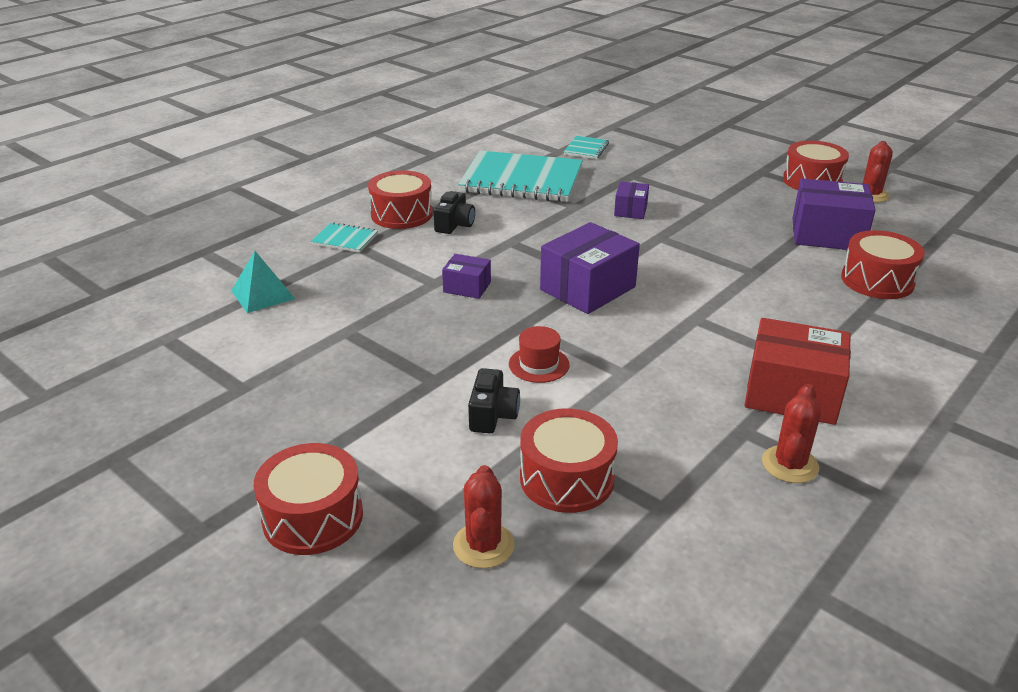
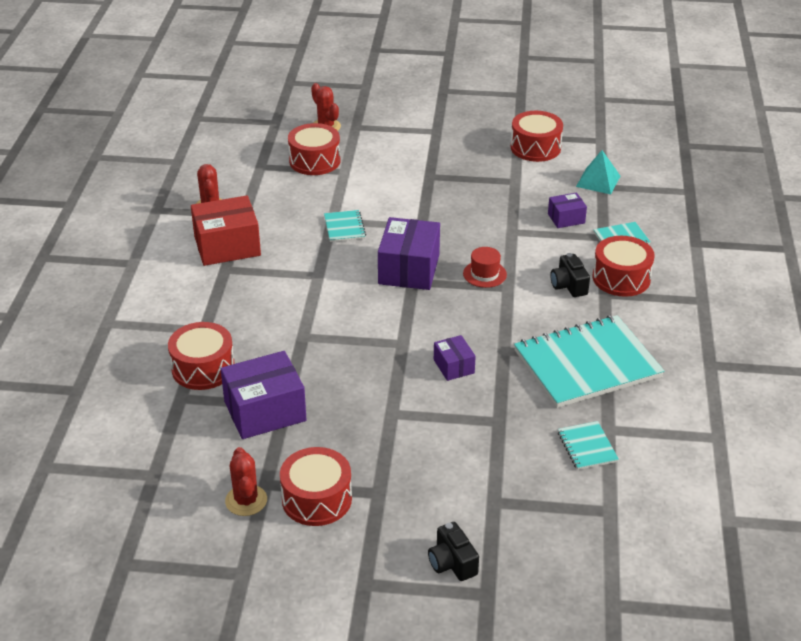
camera: 145 degrees right, 5 degrees up
red drum [254,443,363,555] -> red drum moved to [511,111,563,162]
purple box [442,254,491,299] -> purple box moved to [548,193,587,228]
black camera [468,368,520,433] -> black camera moved to [428,522,479,581]
red hat [509,326,570,383] -> red hat moved to [463,247,507,288]
none -> turquoise notebook [324,210,366,242]

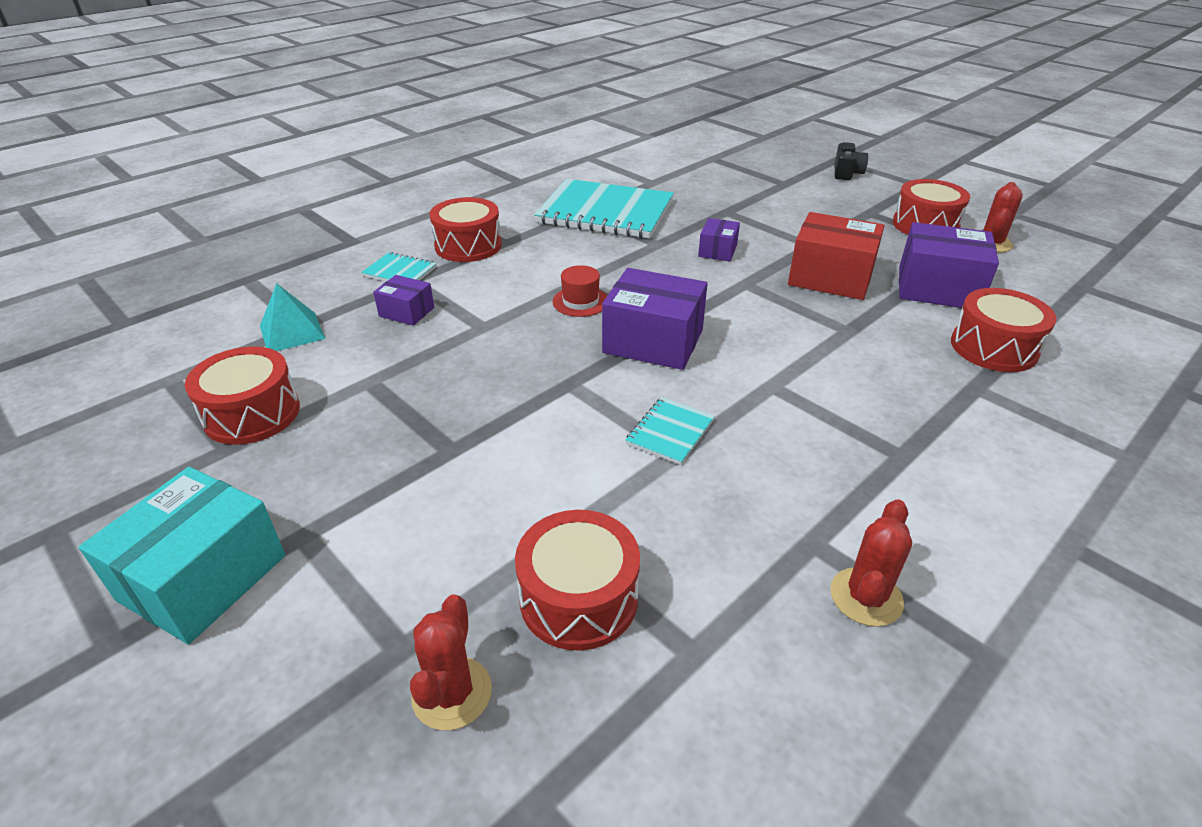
camera: 140 degrees left, 0 degrees up
red box [191,195,261,266] -> red box moved to [788,212,884,300]
purple box [378,217,440,290] -> purple box turned 60 degrees clockwise [602,268,708,370]
black camera [550,253,590,297] -> none
turquoise notebook [558,421,619,470] -> none
none -> turquoise box [79,467,285,644]

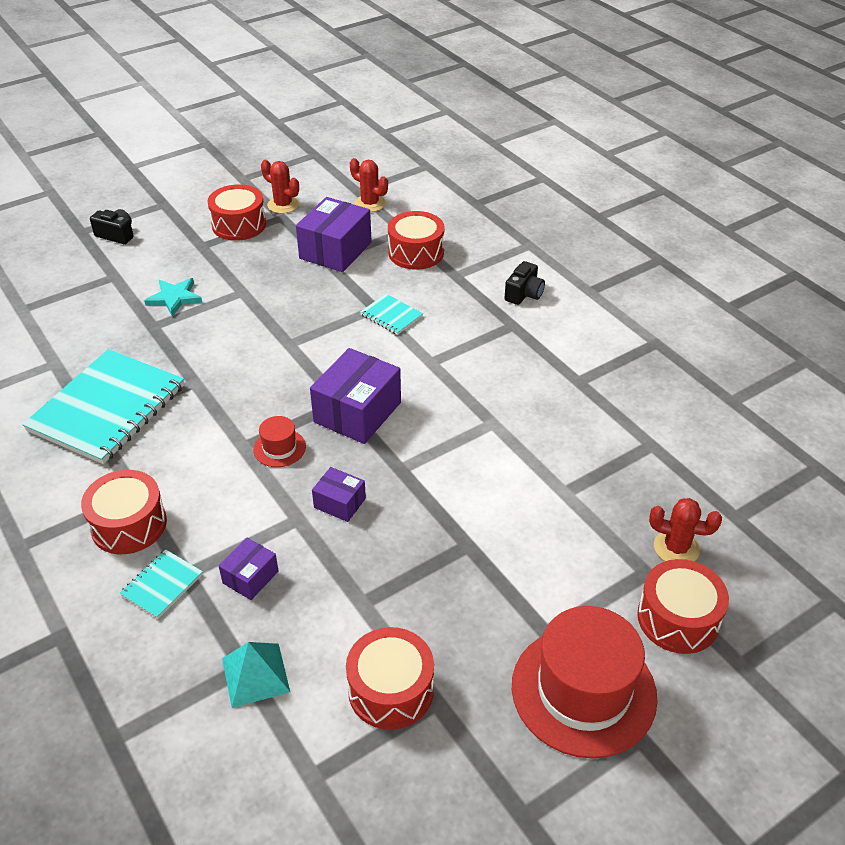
camera: 80 degrees left, 5 degrees up
turquoise box [79,467,285,644] -> red hat [512,606,658,759]
red drum [515,510,640,651] -> red drum moved to [637,559,729,654]
turquoise notebook [626,397,715,465] -> turquoise notebook moved to [360,294,423,335]
purple box [698,218,740,261] -> purple box moved to [312,467,366,522]
red box [788,212,884,300] -> none
red cactus [830,499,912,627] -> red cactus moved to [350,158,388,212]
none -> turquoise star [144,278,202,317]
none -> black camera [505,261,545,305]

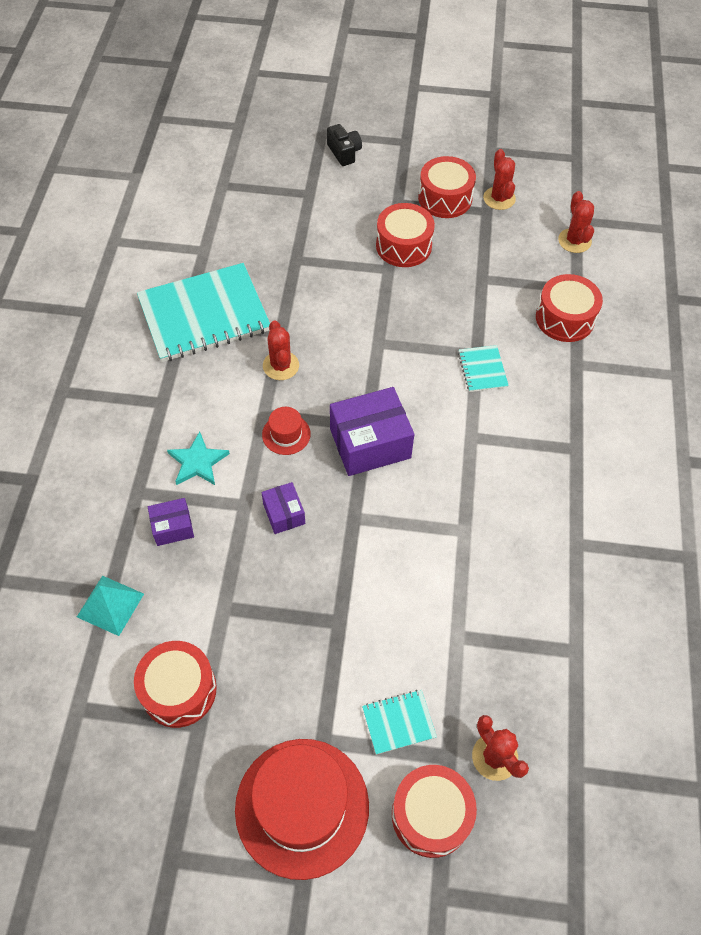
camera: 40 degrees right, 15 degrees up
red drum [81,470,167,554] -> red drum moved to [376,203,435,267]
turquoise notebook [120,549,203,619] -> turquoise notebook moved to [362,690,437,755]
turquoise star [144,278,202,317] -> turquoise star moved to [167,432,230,485]
purple box [296,197,372,272] -> none
black camera [505,261,545,305] -> none
none -> red cactus [263,321,299,380]

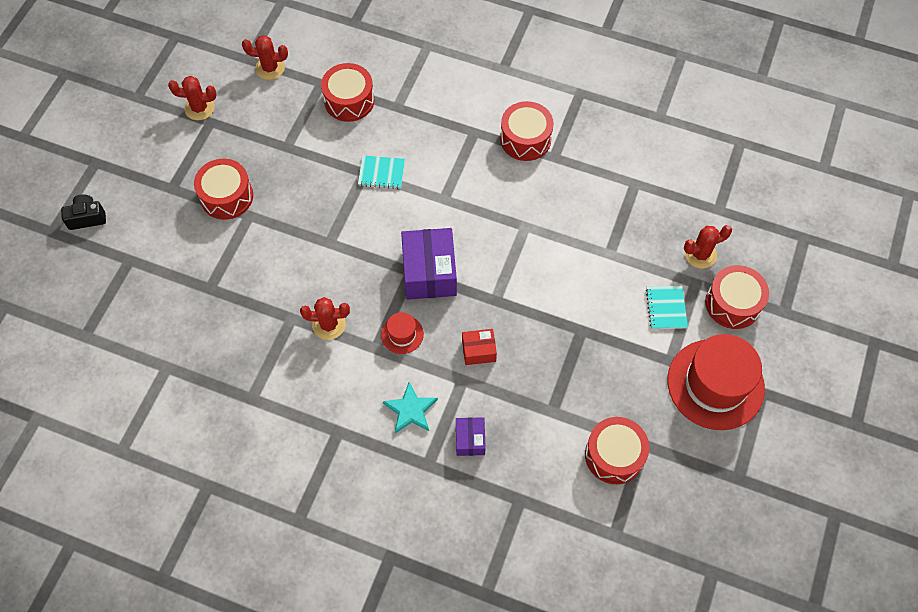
camera: 75 degrees left, 5 degrees up
turquoise pyramid [77,576,144,636] -> none
turquoise notebook [137,263,270,362] -> none
purple box [261,482,305,534] -> red box [462,329,497,365]
red drum [418,156,476,218] -> red drum moved to [500,101,554,161]

